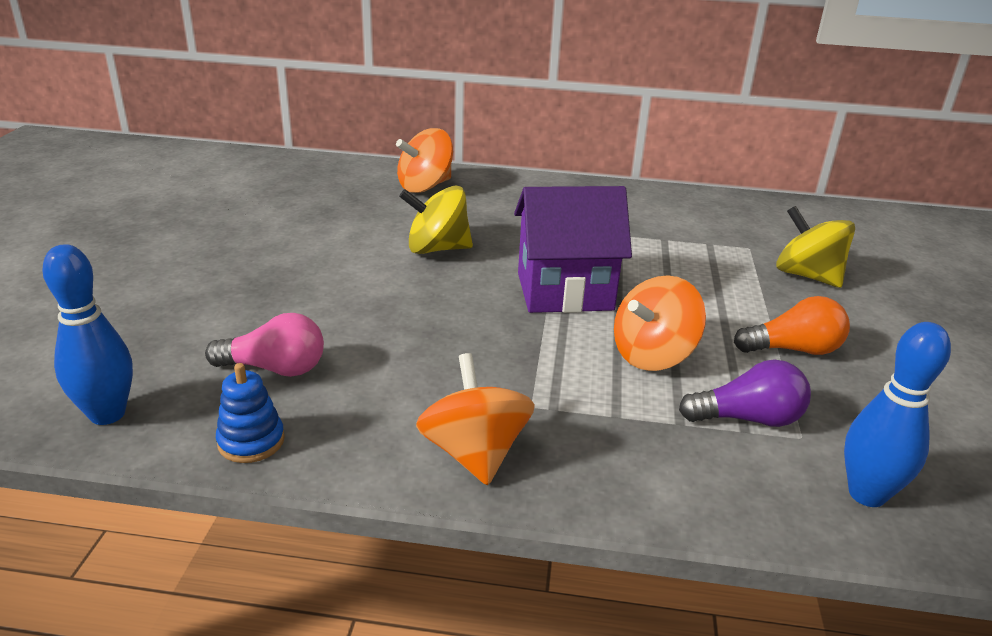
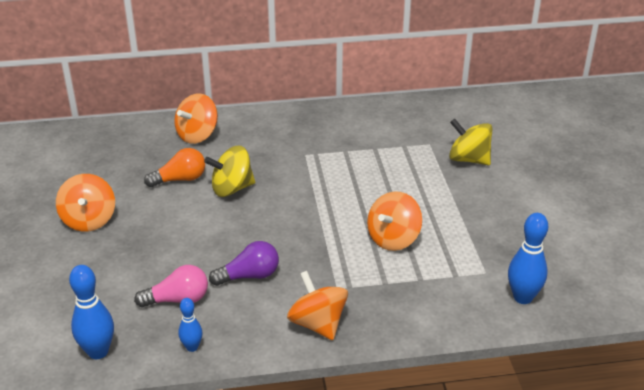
camera: 15 degrees left, 5 degrees up
blue stacking toy [216,363,285,463] -> blue bowling pin [178,298,203,352]
purple house [514,186,632,313] -> none
purple light bulb [679,359,811,427] -> purple light bulb moved to [209,241,279,286]
orange light bulb [734,296,850,355] -> orange light bulb moved to [144,148,205,187]
none -> orange spinning top [56,174,115,232]

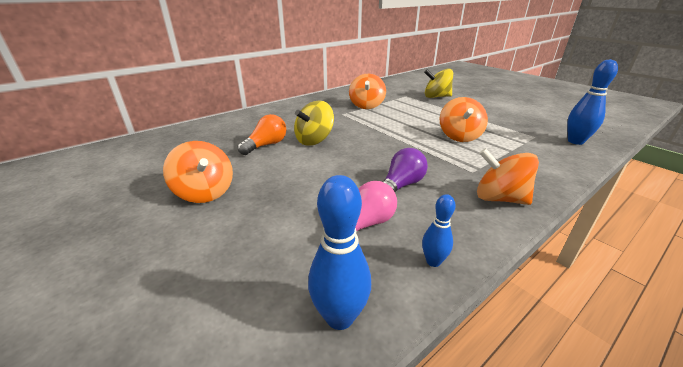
camera: 30 degrees left, 5 degrees down
orange spinning top [174,94,218,144] -> orange spinning top moved to [349,74,386,109]

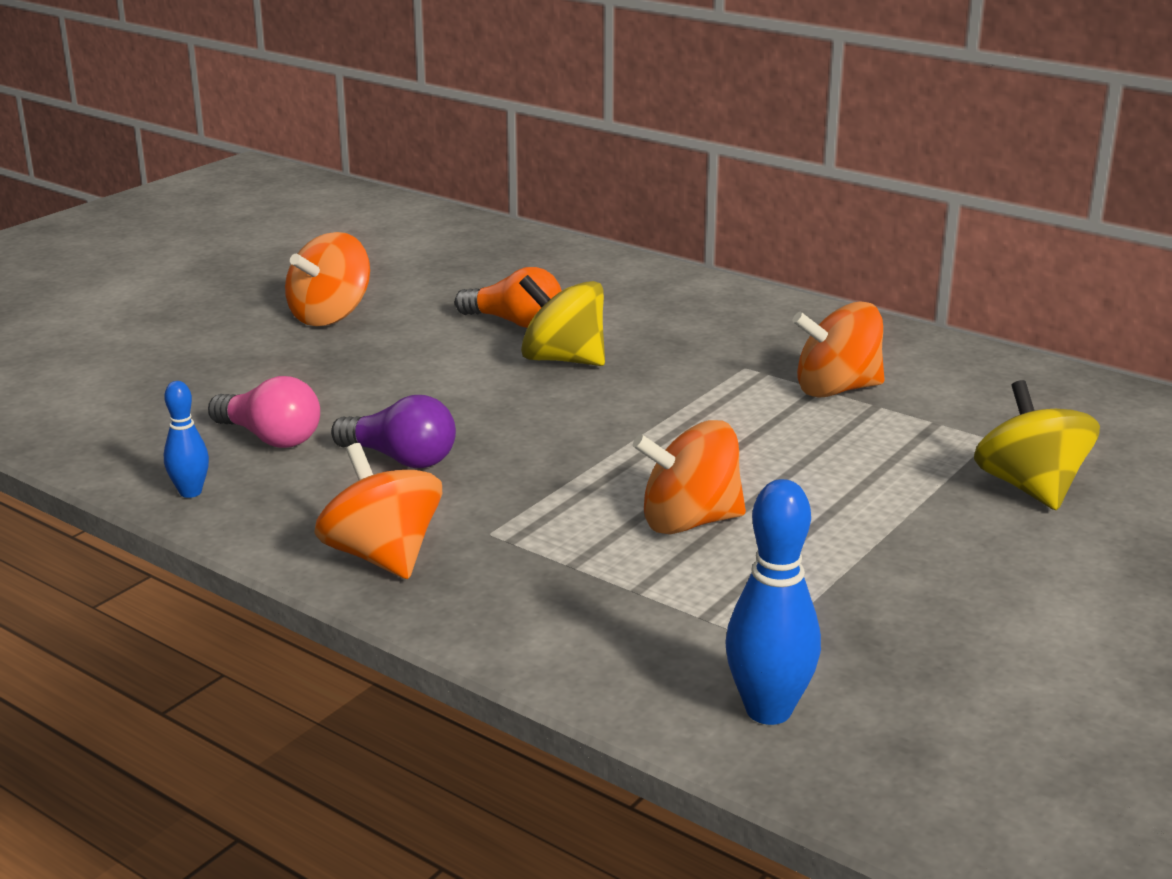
camera: 75 degrees right, 5 degrees down
blue bowling pin [308,175,371,330] -> none
orange spinning top [477,148,539,205] -> orange spinning top turned 45 degrees counterclockwise [314,443,442,579]

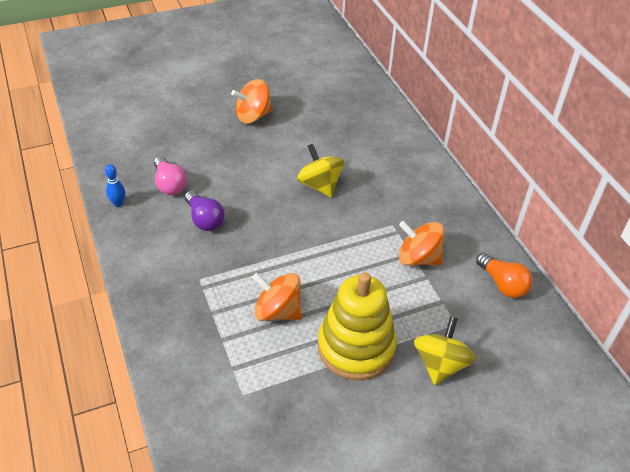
camera: 30 degrees right, 20 degrees up
orange spinning top [314,443,442,579] -> none
orange light bulb [455,267,562,328] -> orange light bulb moved to [476,253,533,298]
blue bowling pin [726,479,821,725] -> none
none -> yellow stacking toy [318,272,397,380]

